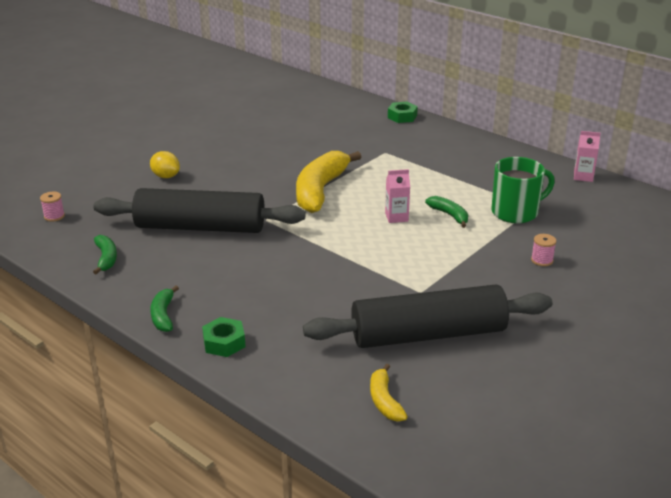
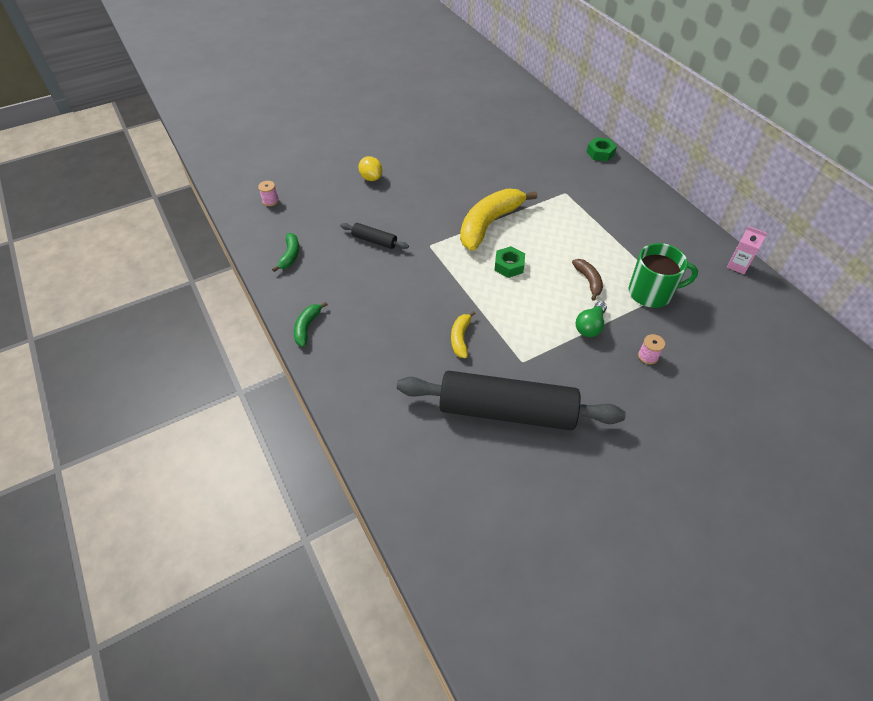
camera: 20 degrees right, 20 degrees up
black rolling pin [94,188,306,233] -> black rolling pin [340,223,409,249], size x0.42
green nut [202,317,246,357] -> green nut moved to [494,246,525,278]
yellow banana [370,364,408,422] -> yellow banana moved to [451,311,476,358]
pink carton [385,169,410,223] -> none
green banana [425,196,468,228] -> brown banana [572,259,603,301]
none -> green light bulb [576,301,607,337]

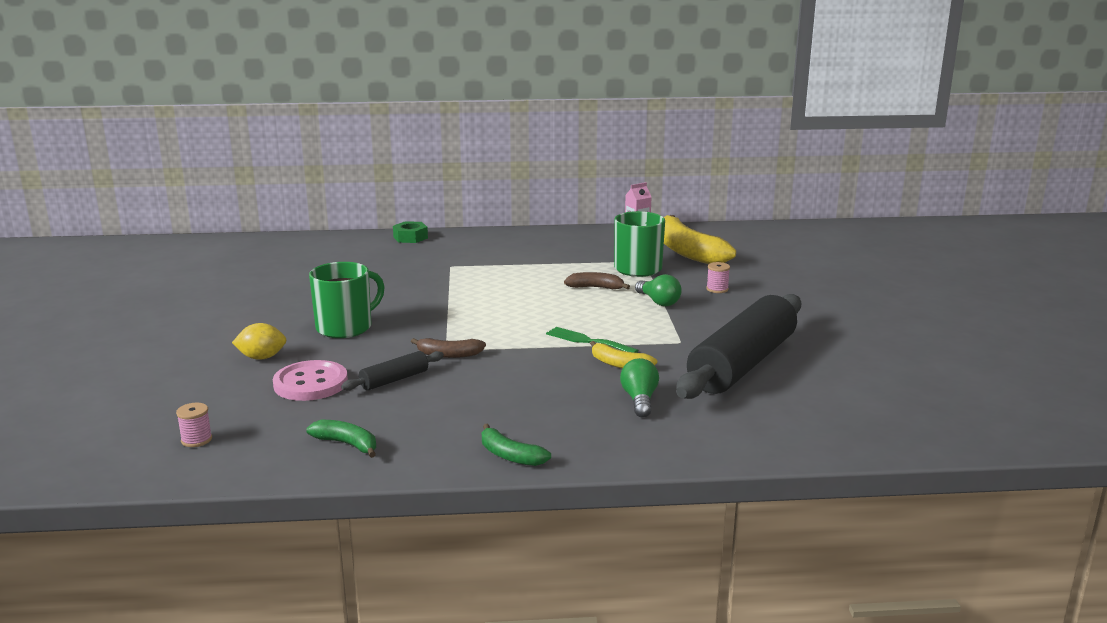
camera: 65 degrees left, 30 degrees down
yellow banana [460,189,537,251] -> yellow banana moved to [664,215,736,264]
green nut [494,246,525,278] -> none
none -> pink button [273,360,348,401]
none -> green mug [309,262,385,338]
none -> brown banana [411,338,486,358]
none -> green fork [546,327,639,353]
none -> green light bulb [620,358,659,418]

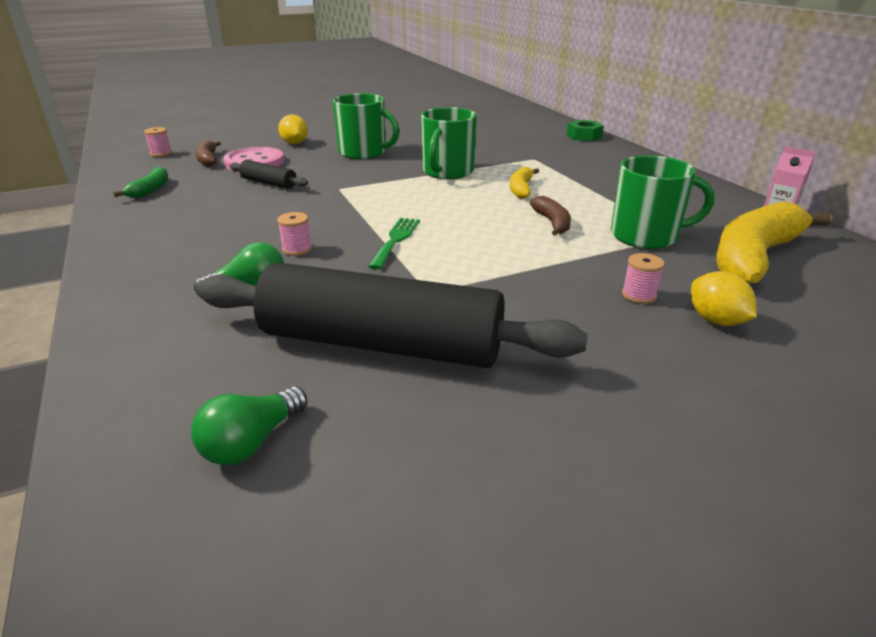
camera: 70 degrees right, 10 degrees up
brown banana [411,338,486,358] -> brown banana moved to [195,140,221,167]
green banana [482,424,551,466] -> none
yellow banana [590,341,657,369] -> yellow banana moved to [510,167,539,199]
green light bulb [635,274,682,306] -> green light bulb moved to [191,386,307,465]
none -> pink spool [277,212,312,256]
none -> green mug [421,107,477,179]
none -> yellow lemon [691,271,757,326]

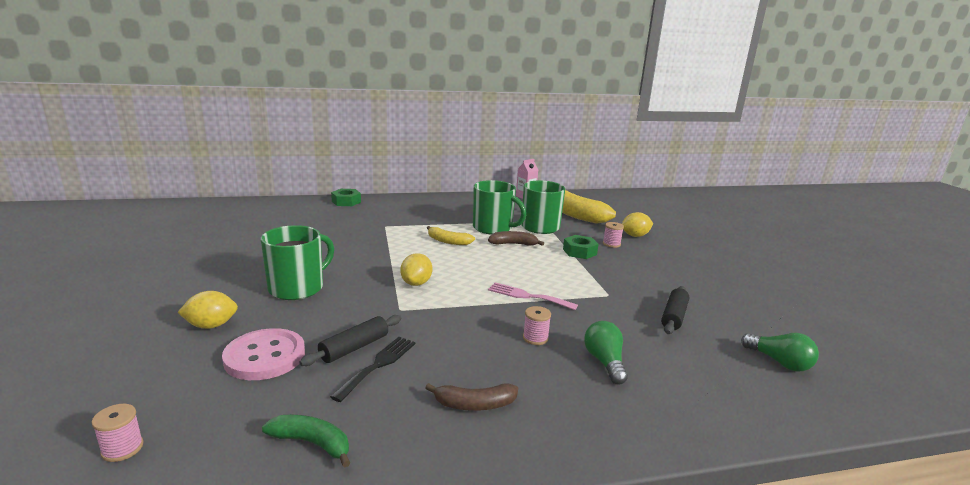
camera: 80 degrees left, 10 degrees down
brown banana [195,140,221,167] -> brown banana moved to [425,383,518,411]
black rolling pin [196,263,588,368] -> black rolling pin [661,286,689,334], size x0.42
green fork [368,218,420,270] -> pink fork [488,282,578,310]
green mug [421,107,477,179] -> green mug moved to [473,180,526,235]
none -> black fork [330,337,416,402]
none -> yellow lemon [400,253,432,286]
none -> green nut [563,235,599,259]

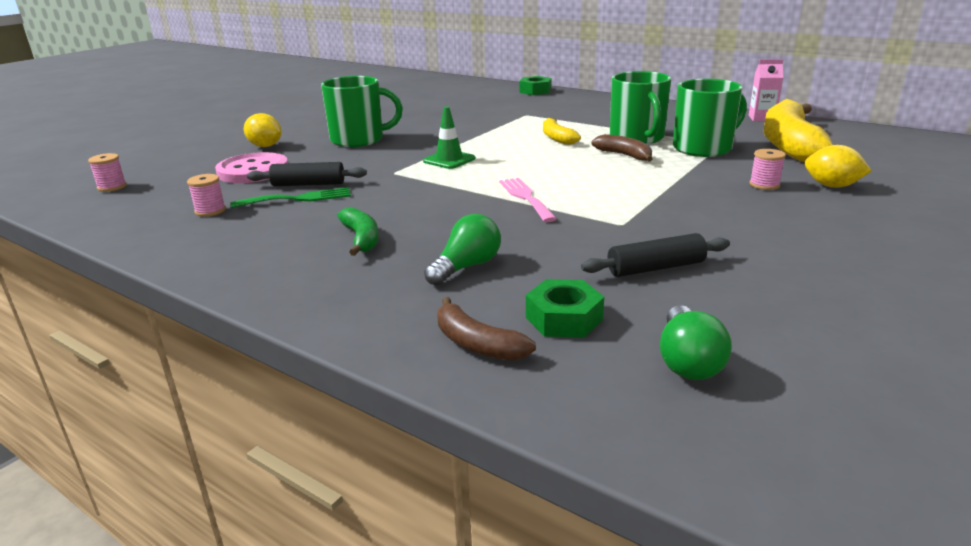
camera: 50 degrees right, 5 degrees up
green banana [262,415,350,468] -> green banana moved to [337,207,379,256]
black fork [330,337,416,402] -> green fork [230,187,351,208]
yellow lemon [400,253,432,286] -> green traffic cone [423,107,475,169]
brown banana [425,383,518,411] -> brown banana moved to [437,297,536,361]
pink spool [523,306,551,345] -> pink spool moved to [187,174,226,217]
green nut [563,235,599,259] -> green nut moved to [526,279,604,338]

